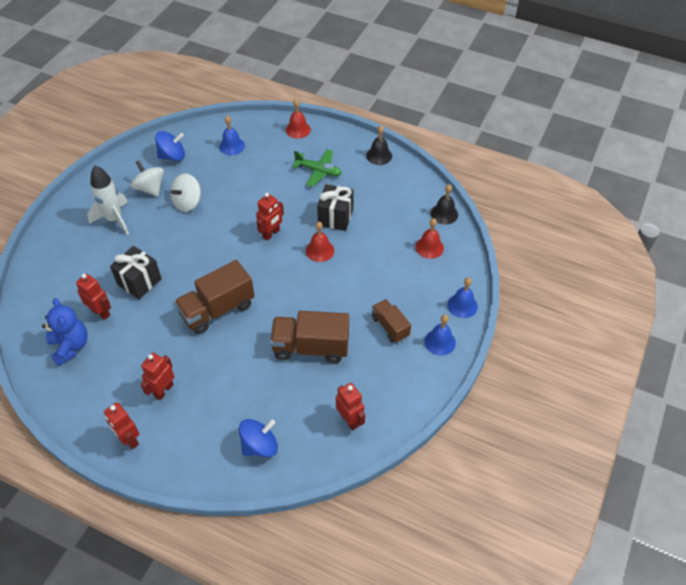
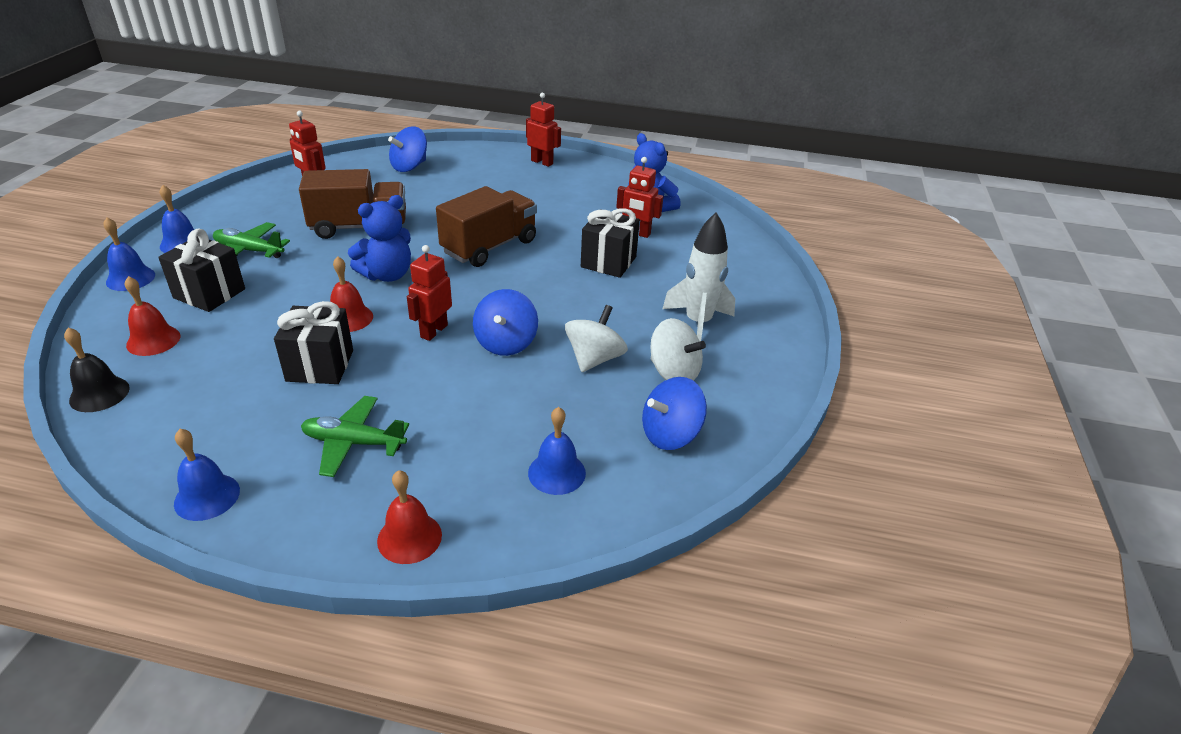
camera: 165 degrees right, 15 degrees down
red robot [140,353,174,400] -> none
black bell [366,126,392,165] -> blue bell [174,429,240,521]
brown truck [372,299,411,343] -> green plane [213,222,290,258]
none -> black gift [158,228,245,312]
none -> blue teddy bear [348,195,411,282]
none -> blue spinning top [473,289,538,356]

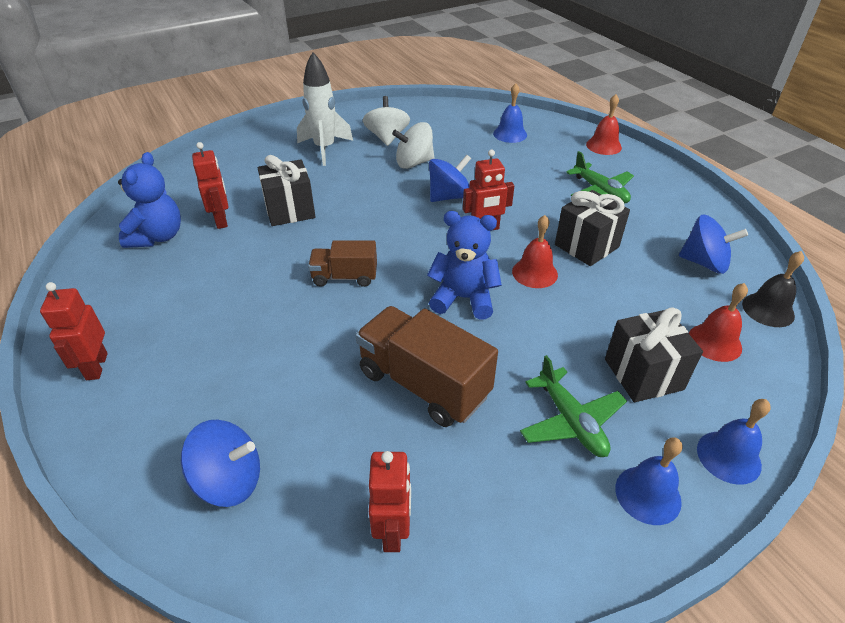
camera: 130 degrees left, 5 degrees up
blue bell [174,429,240,521] -> none
brown truck [436,186,537,267] -> brown truck [308,240,377,287], size x0.59
blue spinning top [642,377,707,450] -> blue spinning top moved to [679,215,748,274]

